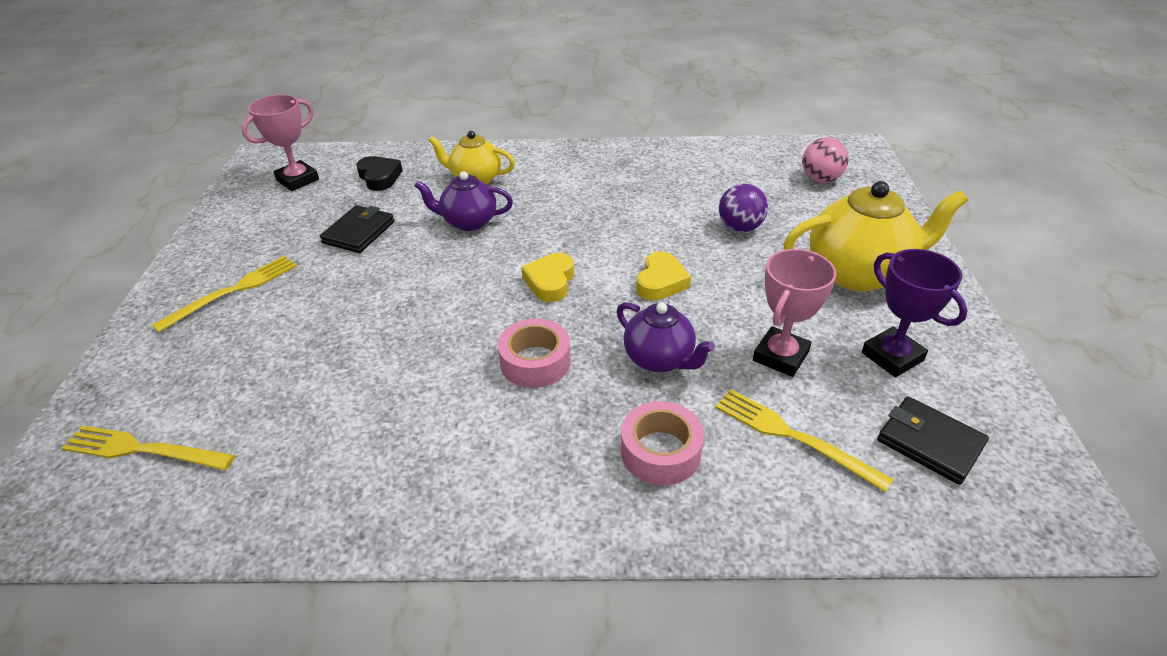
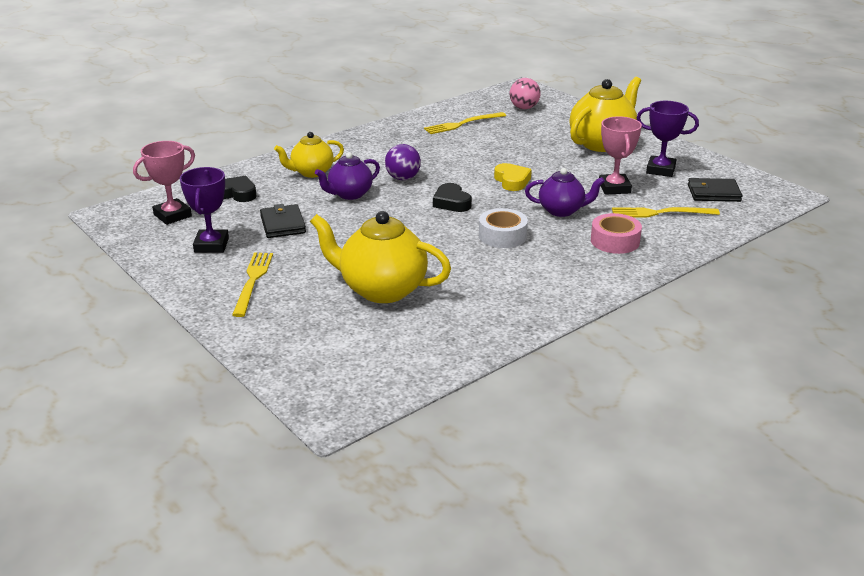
camera: 40 degrees left, 10 degrees down
yellow fork [61,425,235,470] -> yellow fork moved to [424,112,506,134]
pink trophy [242,94,319,191] -> pink trophy turned 45 degrees clockwise [133,141,195,225]
pink tape [498,318,571,388] -> white tape [479,208,528,248]
yellow heart [521,253,574,302] -> black heart [433,183,472,212]
purple ball [719,184,768,232] -> purple ball moved to [385,144,421,180]
none -> purple trophy [180,167,229,253]
none -> yellow teapot [310,211,451,303]

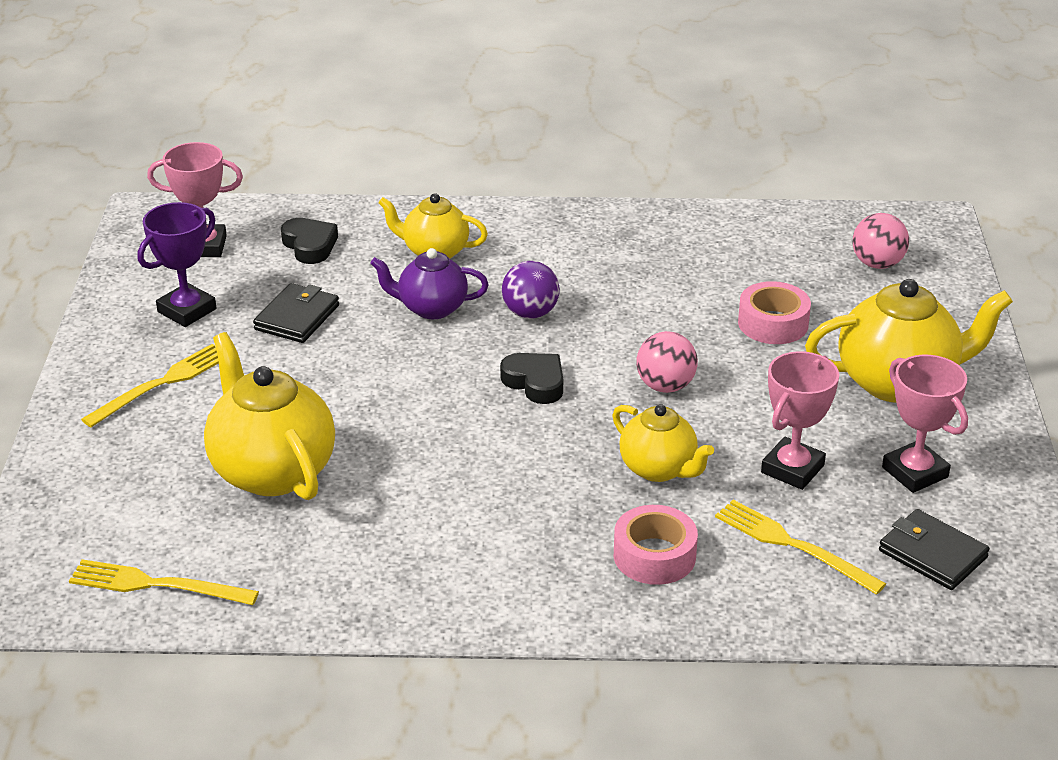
camera: 40 degrees right, 5 degrees up
yellow fork [424,112,506,134] -> yellow fork moved to [69,559,259,605]
black heart [433,183,472,212] -> black heart turned 120 degrees clockwise [500,353,563,404]
white tape [479,208,528,248] -> none
yellow heart [494,163,532,191] -> pink ball [636,331,698,393]
purple teapot [525,168,605,217] -> yellow teapot [612,404,714,482]
purple trophy [637,101,699,177] -> pink trophy [882,355,968,493]
none -> pink tape [738,281,811,344]

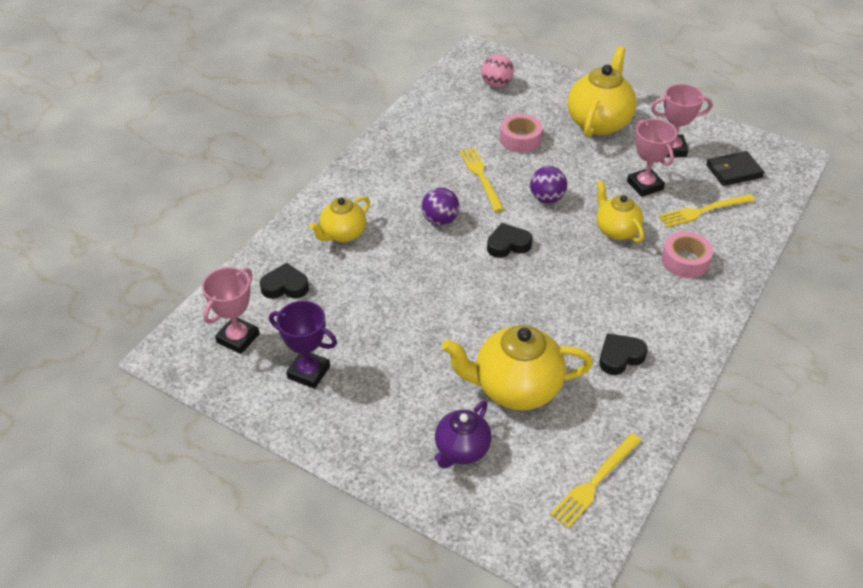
camera: 60 degrees left, 10 degrees up
yellow fork [81,344,219,427] -> yellow fork moved to [459,147,504,212]
purple trophy [138,202,216,327] -> purple trophy turned 45 degrees counterclockwise [269,301,337,389]
black wallet [253,283,339,343] -> none
purple teapot [370,248,489,319] -> purple teapot moved to [434,401,492,469]
yellow teapot [612,404,714,482] -> yellow teapot turned 105 degrees counterclockwise [597,180,644,243]
pink ball [636,331,698,393] -> purple ball [530,166,567,203]
none -> black heart [599,333,648,375]

